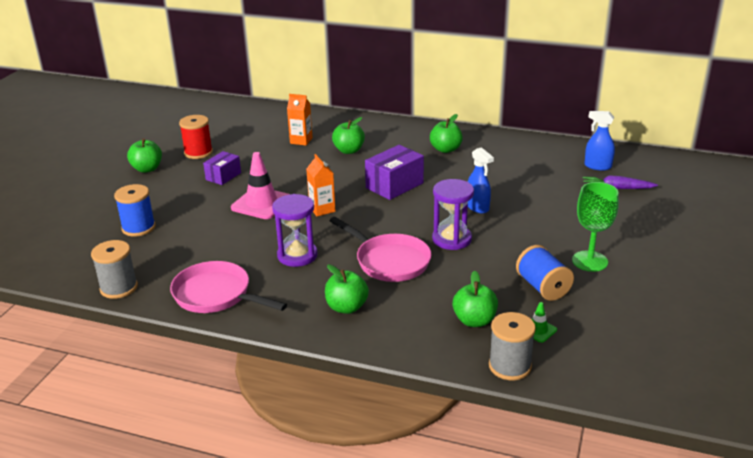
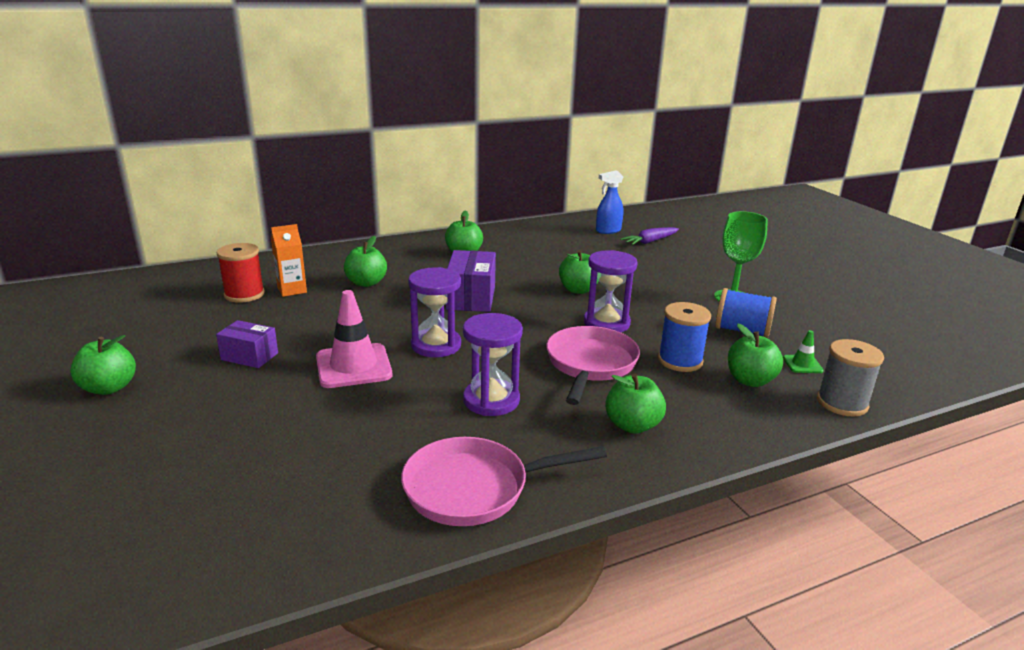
camera: 45 degrees left, 5 degrees down
grey spool [91,240,138,299] -> none
blue spool [114,184,155,236] -> blue spool moved to [658,302,711,372]
red spool [179,115,213,159] -> red spool moved to [216,243,265,303]
purple box [203,151,241,185] -> purple box turned 60 degrees counterclockwise [216,320,278,368]
orange carton [306,154,336,216] -> purple hourglass [408,267,461,357]
pink pan [329,217,432,282] -> pink pan turned 75 degrees counterclockwise [546,326,640,405]
blue spray bottle [467,147,494,213] -> green apple [559,250,599,294]

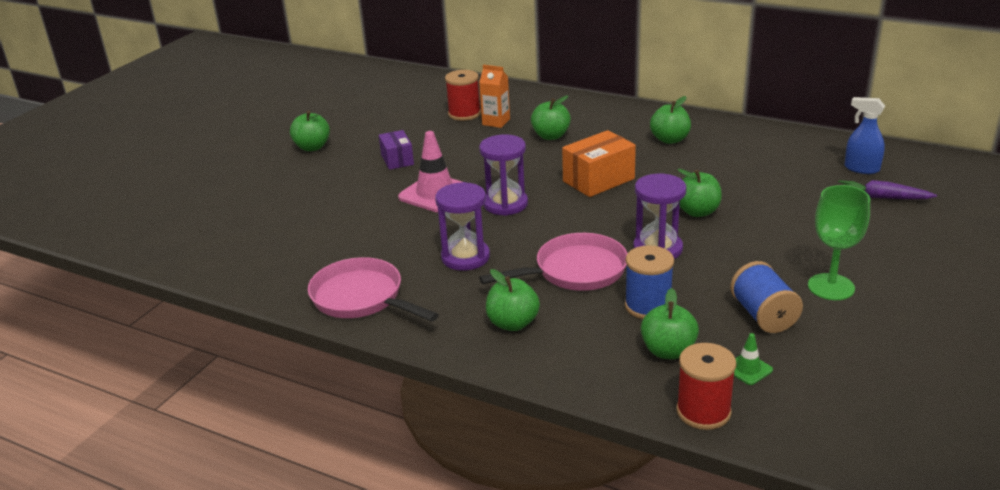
camera: 55 degrees right, 5 degrees up
purple box [446,250,496,312] -> orange box [562,130,636,197]
grey spool [817,339,884,416] -> red spool [676,343,736,430]

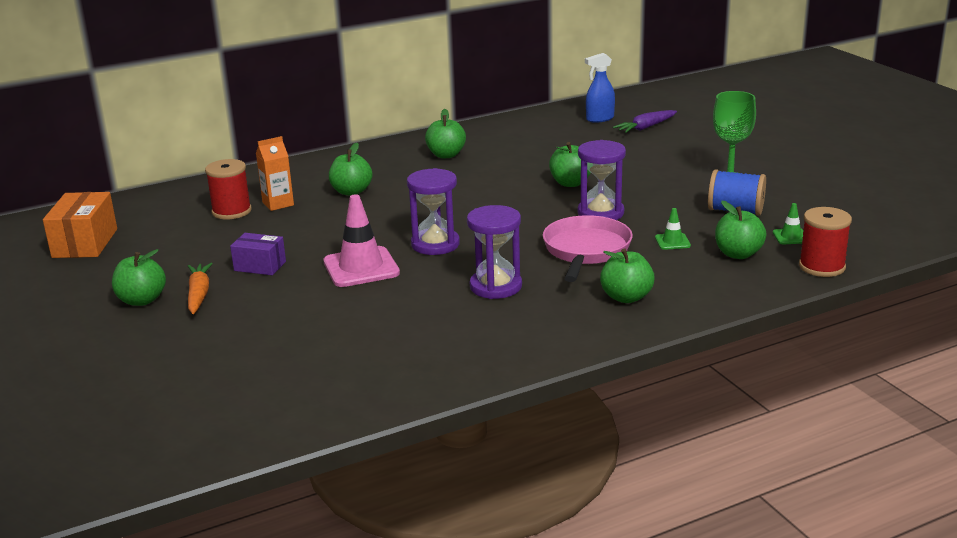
camera: 55 degrees left, 5 degrees down
pink pan [308,257,439,322] -> none
orange box [562,130,636,197] -> orange box moved to [43,192,117,258]
blue spool [625,245,674,319] -> green traffic cone [655,208,691,250]
none -> orange carrot [188,263,213,314]

